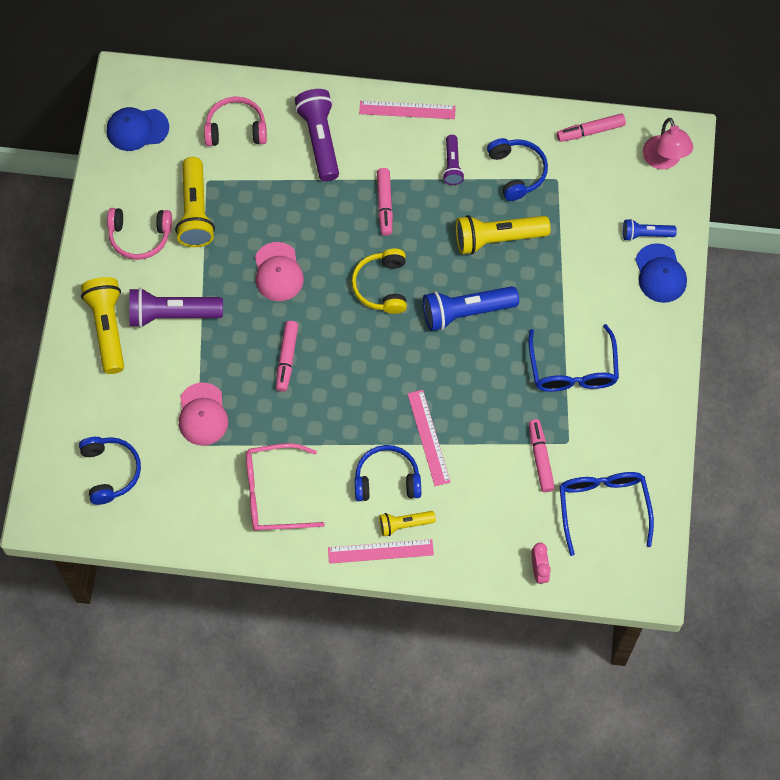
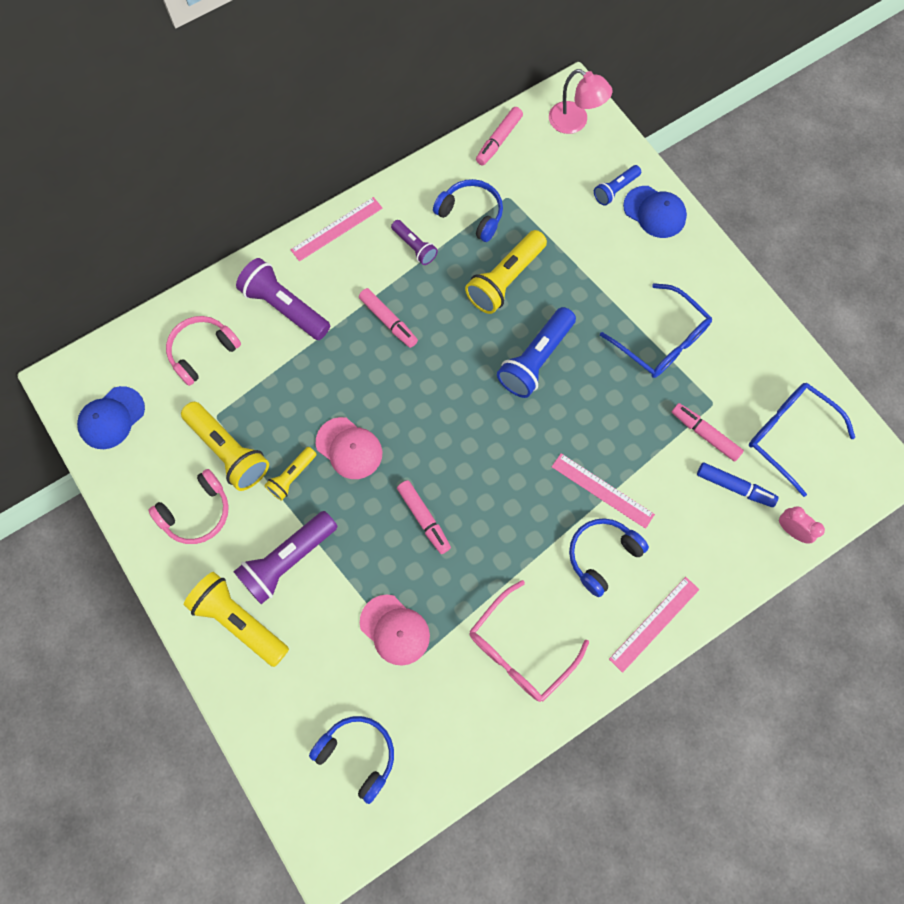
camera: 40 degrees left, 5 degrees up
yellow headphones [352,248,407,314] -> none
yellow flashlight [379,511,436,536] -> yellow flashlight moved to [264,447,317,501]
none -> blue marker [697,463,778,507]

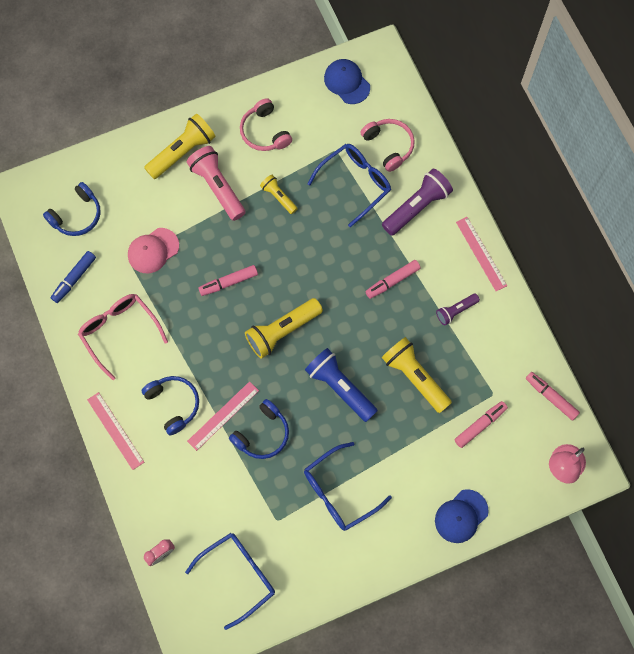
camera: 100 degrees right, 0 degrees up
yellow flashlight [181,402,269,491] -> yellow flashlight moved to [245,298,323,359]
purple flashlight [233,511,338,604] -> pink flashlight [187,146,246,221]
pink cap [316,417,382,479] -> none
blue headphones [433,179,503,242] -> blue headphones moved to [229,399,289,459]
blue flashlight [594,165,641,206] -> none
pink marker [672,403,744,461] -> pink marker moved to [454,401,508,448]
blue marker [697,463,778,507] -> blue marker moved to [50,251,96,303]
none -> blue glasses [307,144,391,227]

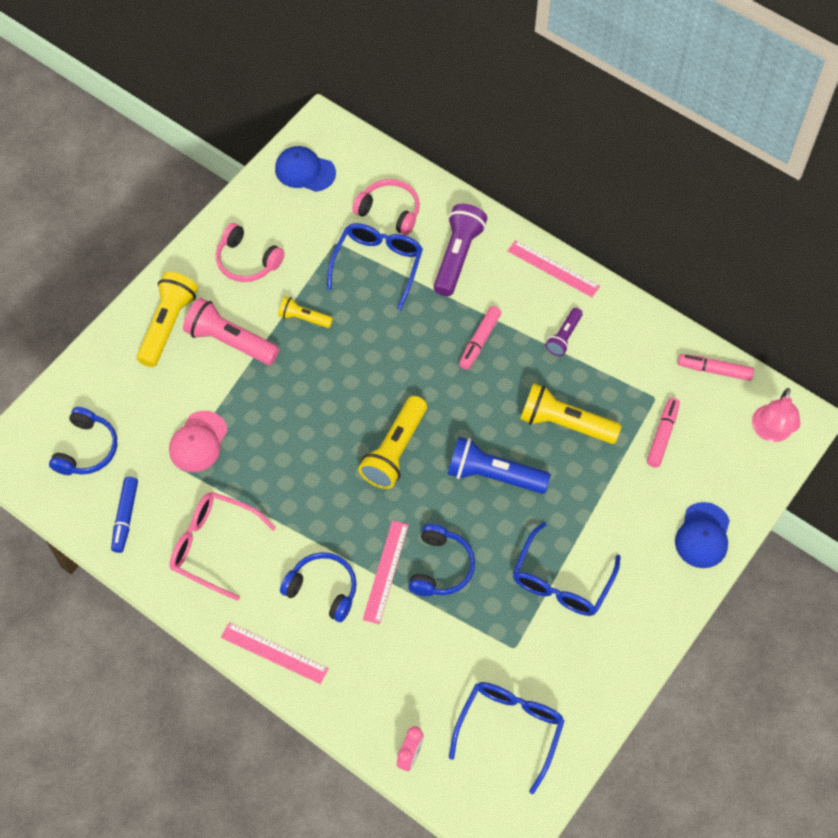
camera: 30 degrees left, 10 degrees down
pink marker [198,265,258,296] -> none

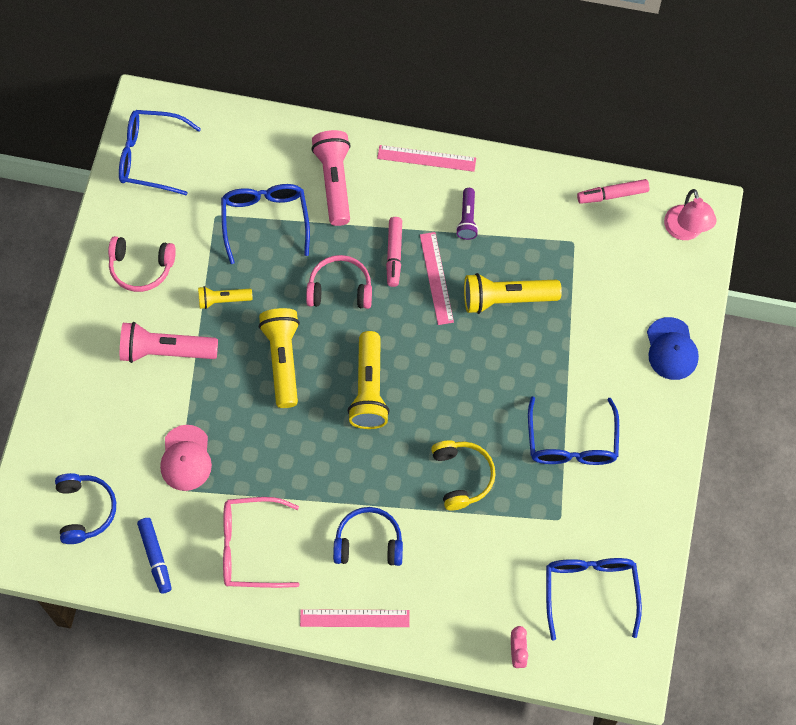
camera: 25 degrees left, 5 degrees up
yellow flashlight [137,272,198,367] -> yellow flashlight moved to [259,308,300,408]
blue cap [275,146,336,192] -> blue glasses [119,110,201,195]
pink headphones [353,179,420,235] -> pink headphones moved to [306,255,372,309]
pink ruler [363,521,409,624] -> pink ruler moved to [420,232,454,325]
blue headphones [408,524,475,596] -> yellow headphones [431,440,496,510]
purple flashlight [434,204,487,296] -> pink flashlight [311,130,351,226]
blue flashlight [448,437,551,494] -> none
pink marker [647,398,680,467] -> none

